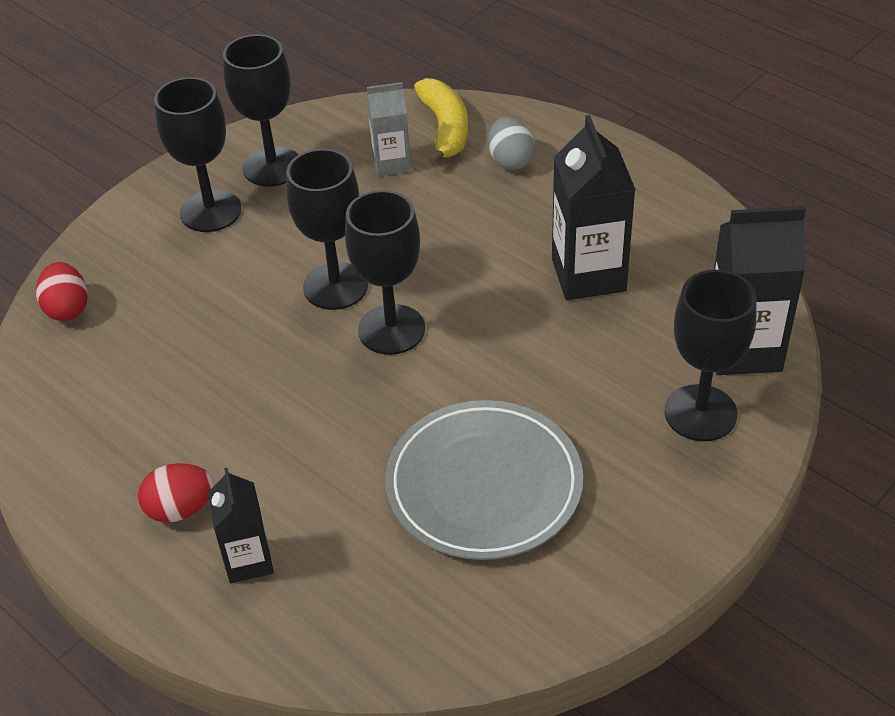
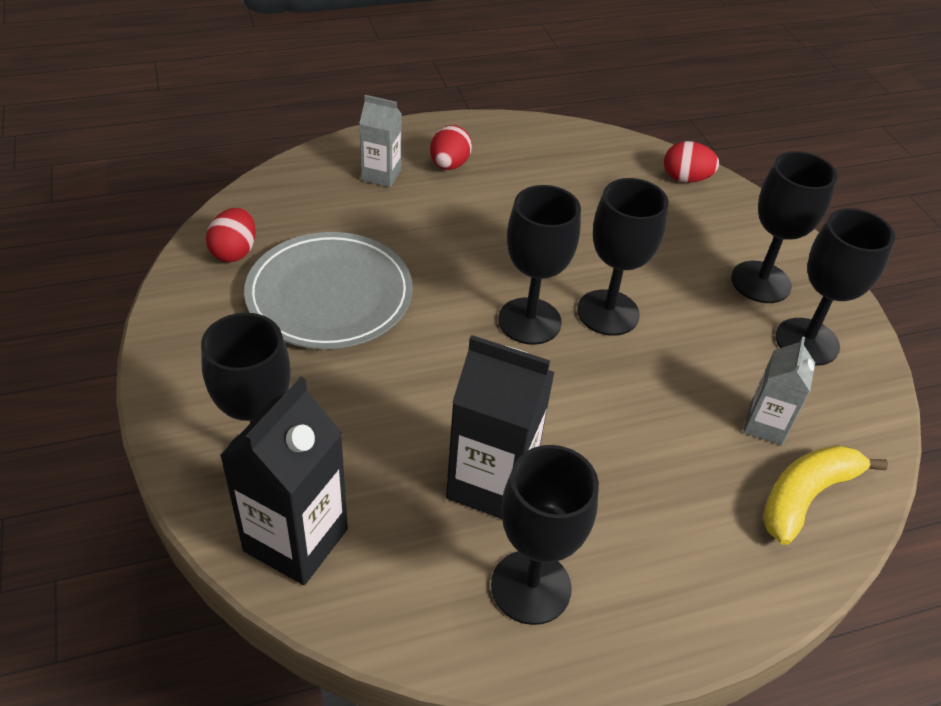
camera: 115 degrees right, 0 degrees up
black carton [208,468,274,583] -> grey carton [359,95,402,187]
yellow banana [414,78,468,166] -> yellow banana turned 120 degrees clockwise [763,445,888,545]
grey egg [488,117,535,170] -> none
none -> red egg [206,208,256,262]
none -> black goblet [491,445,599,625]

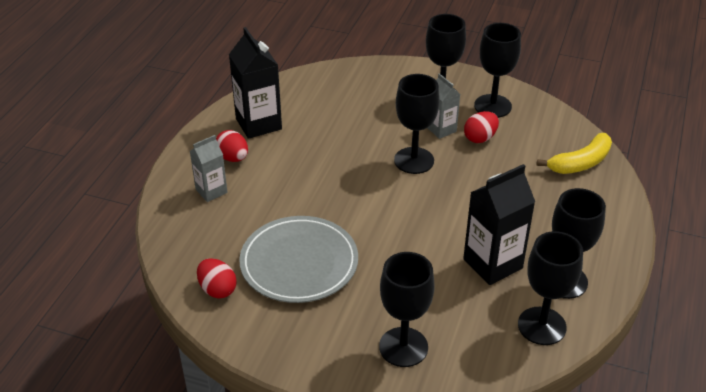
camera: 50 degrees left, 5 degrees down
black carton [220,377,348,585] -> black carton moved to [229,27,282,139]
black goblet [498,185,581,345] -> black goblet moved to [518,231,583,345]
red egg [664,141,719,183] -> red egg moved to [464,111,499,143]
grey carton [743,336,815,445] -> grey carton moved to [428,73,460,139]
yellow banana [763,445,888,545] -> yellow banana turned 120 degrees counterclockwise [537,133,612,174]

